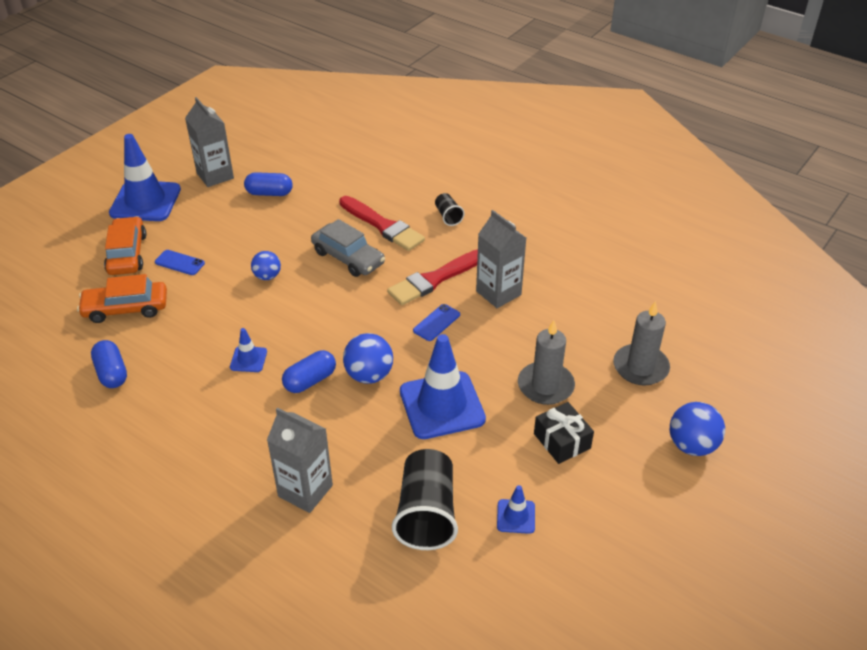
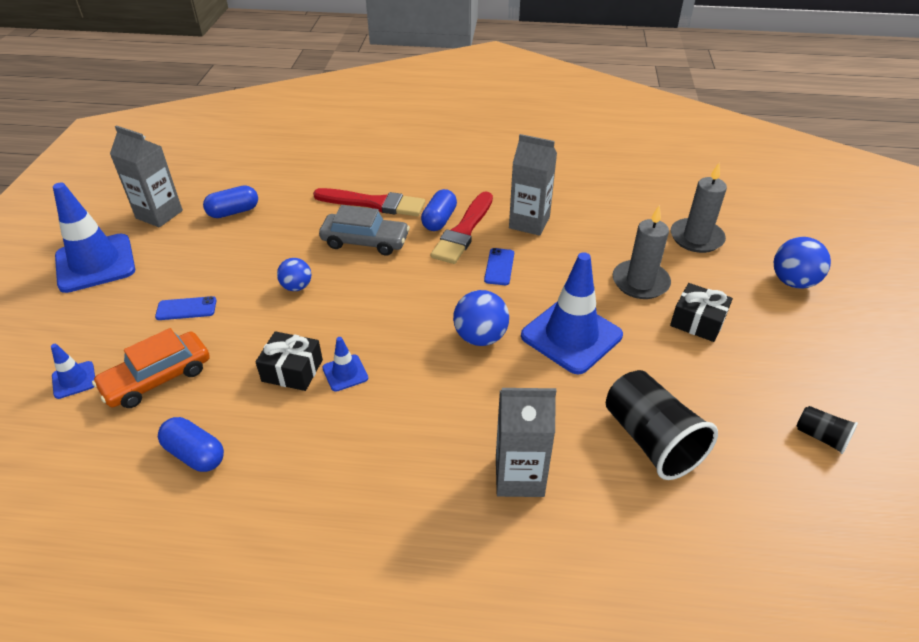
camera: 30 degrees left, 0 degrees up
orange car [104,216,147,275] -> none
blue capsule [282,350,336,393] -> blue capsule moved to [421,189,457,231]
black cup [435,193,465,226] -> black cup moved to [796,406,858,454]
blue traffic cone [497,485,535,534] -> blue traffic cone moved to [51,344,95,399]
none -> black gift [256,331,323,391]

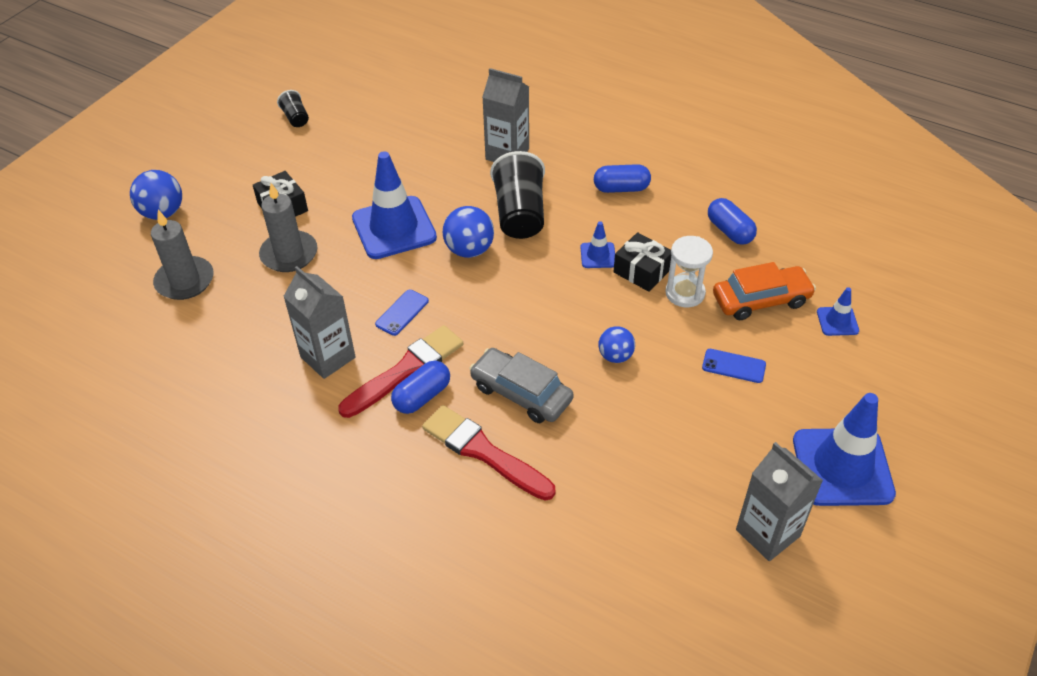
camera: 155 degrees left, 5 degrees up
blue capsule [203,185,258,218] -> blue capsule moved to [594,164,651,193]
black cup [606,370,718,480] -> black cup moved to [490,151,545,239]
none -> white hourglass [666,236,713,307]

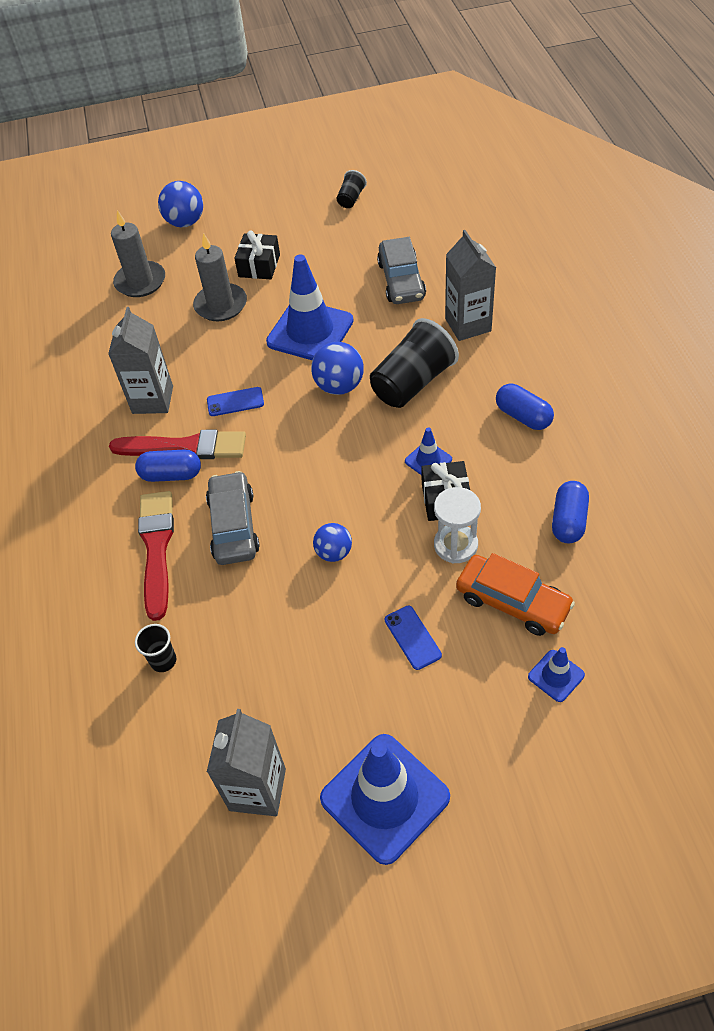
camera: 50 degrees right, 5 degrees up
none -> black cup [135,624,176,672]
none -> grey car [377,237,426,304]

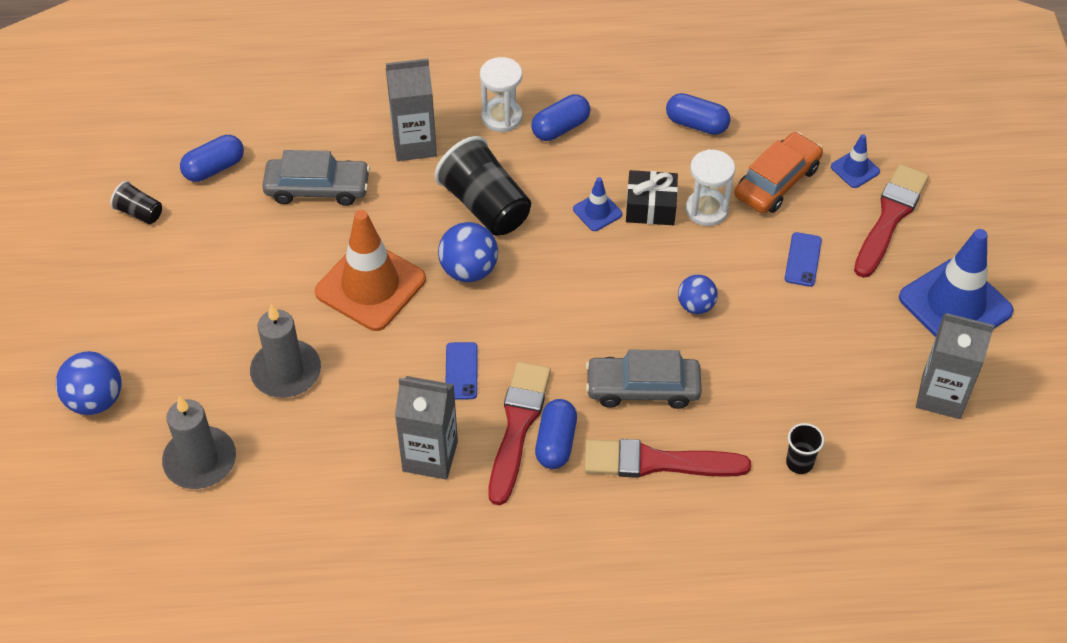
camera: 85 degrees left, 0 degrees up
black gift [234,230,280,279] -> none
blue traffic cone [266,254,354,360] -> orange traffic cone [315,210,426,331]
blue phone [385,606,442,670] -> blue phone turned 60 degrees counterclockwise [785,232,822,287]
none -> blue capsule [180,135,244,182]
none -> white hourglass [480,57,523,132]
none -> red brush [854,164,929,278]

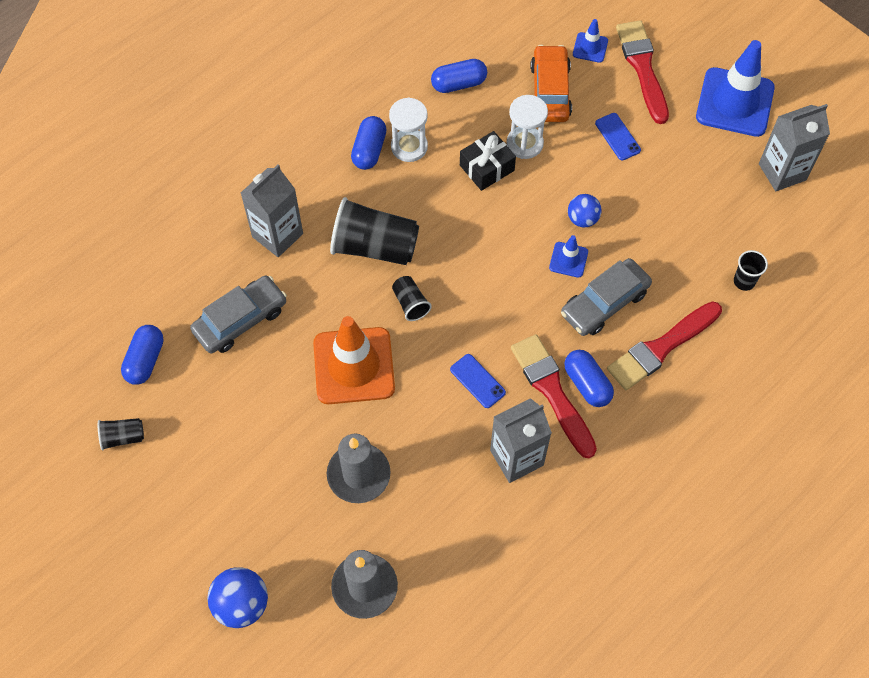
camera: 40 degrees left, 10 degrees up
blue ball [438,222,498,282] -> black cup [392,276,432,321]
white hourglass [480,57,523,132] -> white hourglass moved to [389,97,428,162]
blue traffic cone [573,177,622,231] -> blue traffic cone moved to [549,235,588,278]

